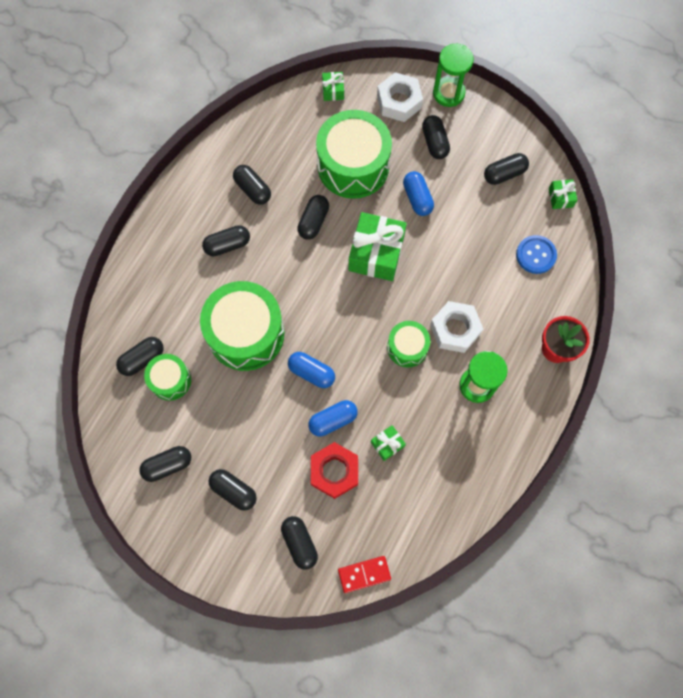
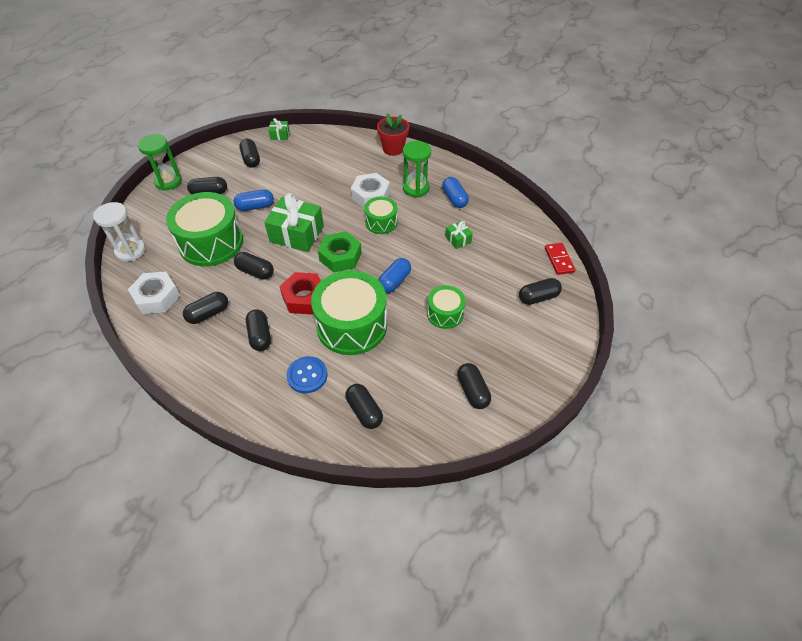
camera: 85 degrees left, 20 degrees down
green drum [144,354,191,401] -> green drum moved to [427,285,466,329]
black capsule [208,469,257,511] -> none
blue capsule [308,400,358,436] -> blue capsule moved to [442,177,469,208]
red nut [311,442,358,499] -> red nut moved to [279,272,321,315]
green gift [322,72,344,101] -> white hourglass [93,202,146,262]
white nut [377,72,423,122] -> white nut moved to [128,272,180,314]
blue button [516,235,557,274] -> blue button moved to [287,356,328,393]
none -> green nut [318,232,362,272]

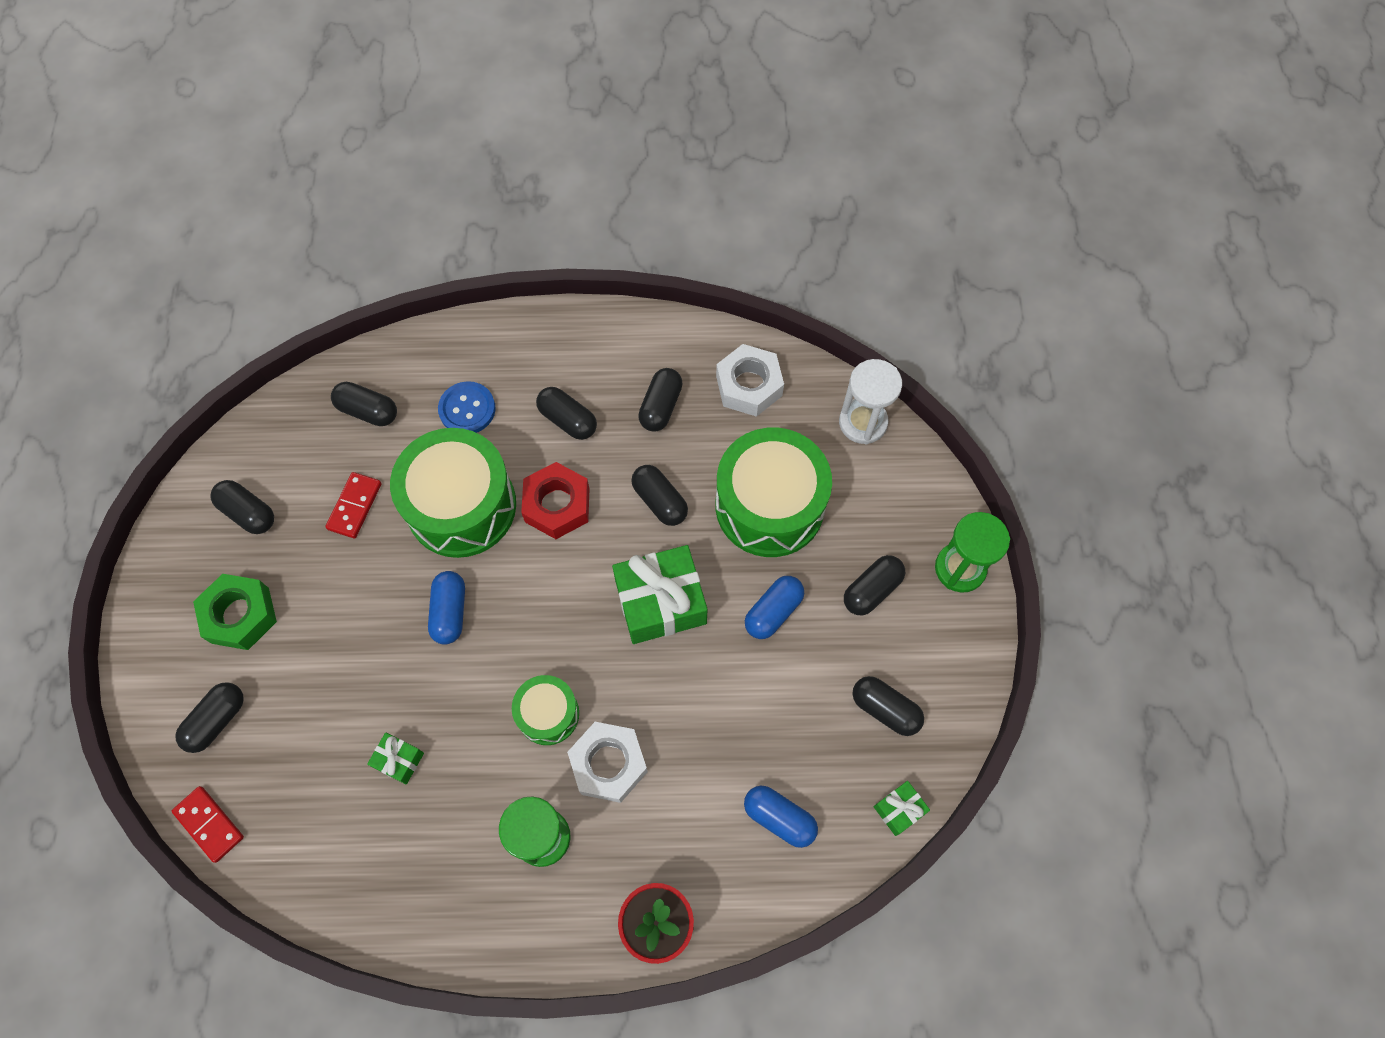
camera: 145 degrees right, 15 degrees up
black capsule [234,252,274,280] -> black capsule turned 60 degrees clockwise [631,465,688,526]
green nut [318,232,362,272] -> green nut moved to [193,574,277,650]
green drum [427,285,466,329] -> none
blue capsule [442,177,469,208] -> blue capsule moved to [744,786,818,848]
none -> red domino [325,472,382,539]

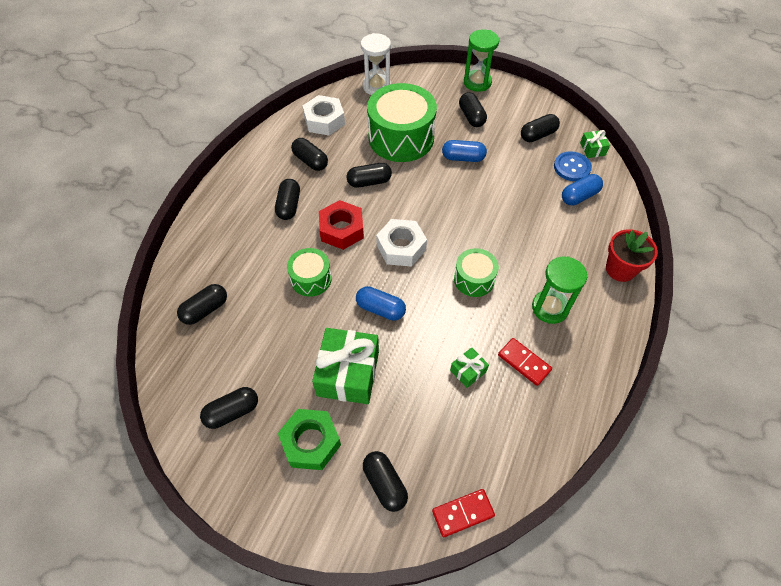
camera: 65 degrees left, 10 degrees down
red domino [325,472,382,539] -> red domino moved to [498,338,552,386]
green drum [390,428,516,558] -> green drum [287,248,332,297], size x0.53
blue button [438,381,496,433] -> blue button moved to [554,151,592,181]
black capsule [536,387,597,440] -> black capsule turned 60 degrees counterclockwise [275,179,300,220]
white nut [567,722,648,803] -> white nut moved to [376,219,427,267]
green gift [612,545,708,644] -> green gift moved to [312,328,379,404]
blue capsule [745,576,804,639] -> blue capsule turned 60 degrees counterclockwise [442,140,487,162]

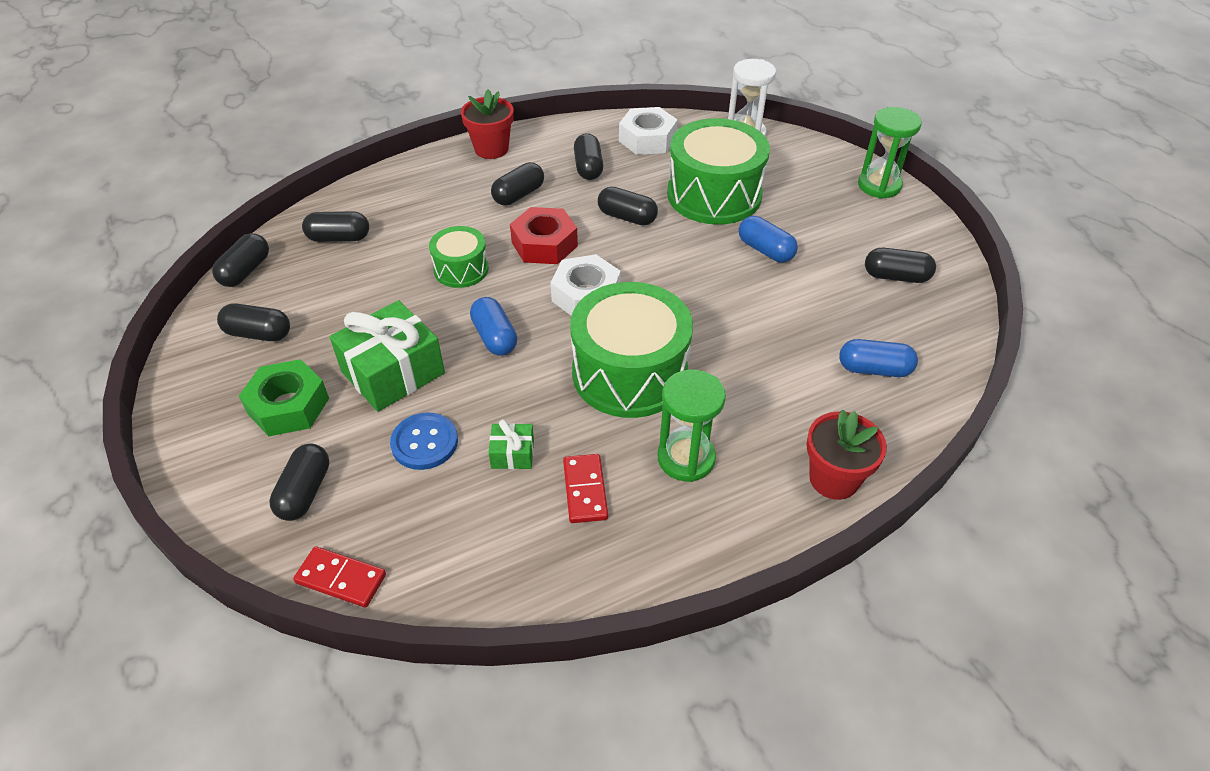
camera: 40 degrees right, 10 degrees down
green drum [454,248,499,297] -> green drum [570,282,693,418], size x1.89
black capsule [459,92,487,127] -> black capsule moved to [212,233,269,287]
blue button [554,151,592,181] -> blue button moved to [390,412,458,470]
green gift [580,130,610,158] -> none
none -> red flower pot [461,89,514,159]

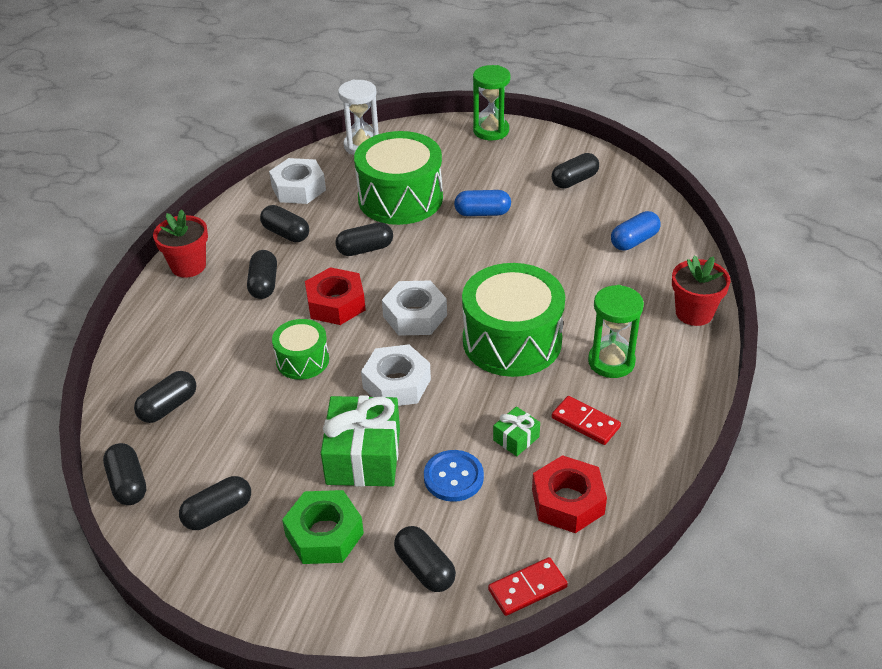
camera: 45 degrees left, 5 degrees down
blue capsule [470,297,517,356] -> white nut [361,344,431,406]
none -> red nut [532,455,607,533]

